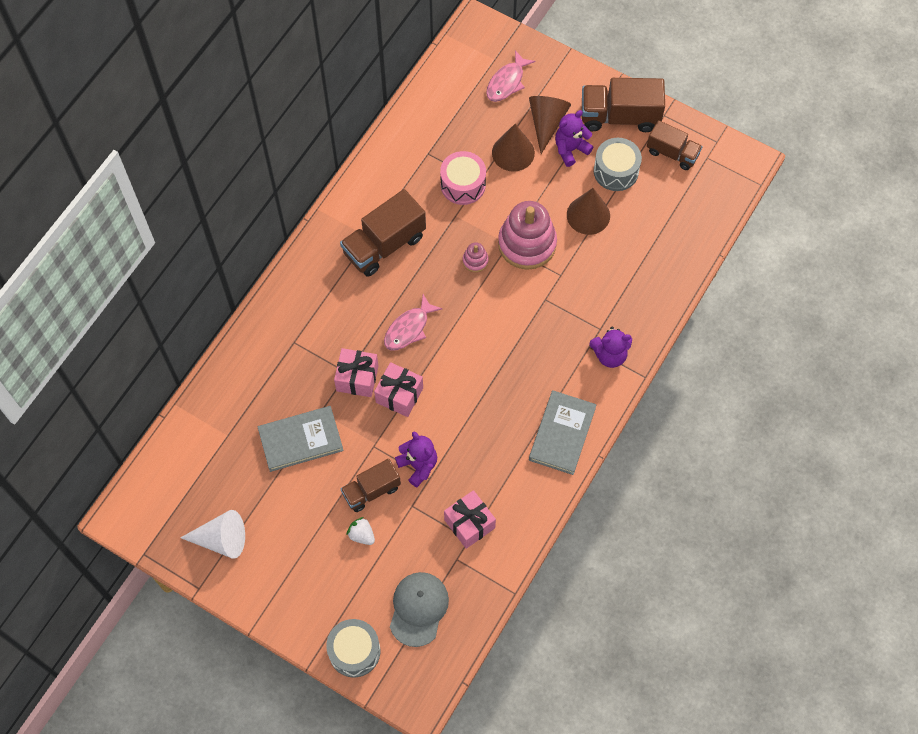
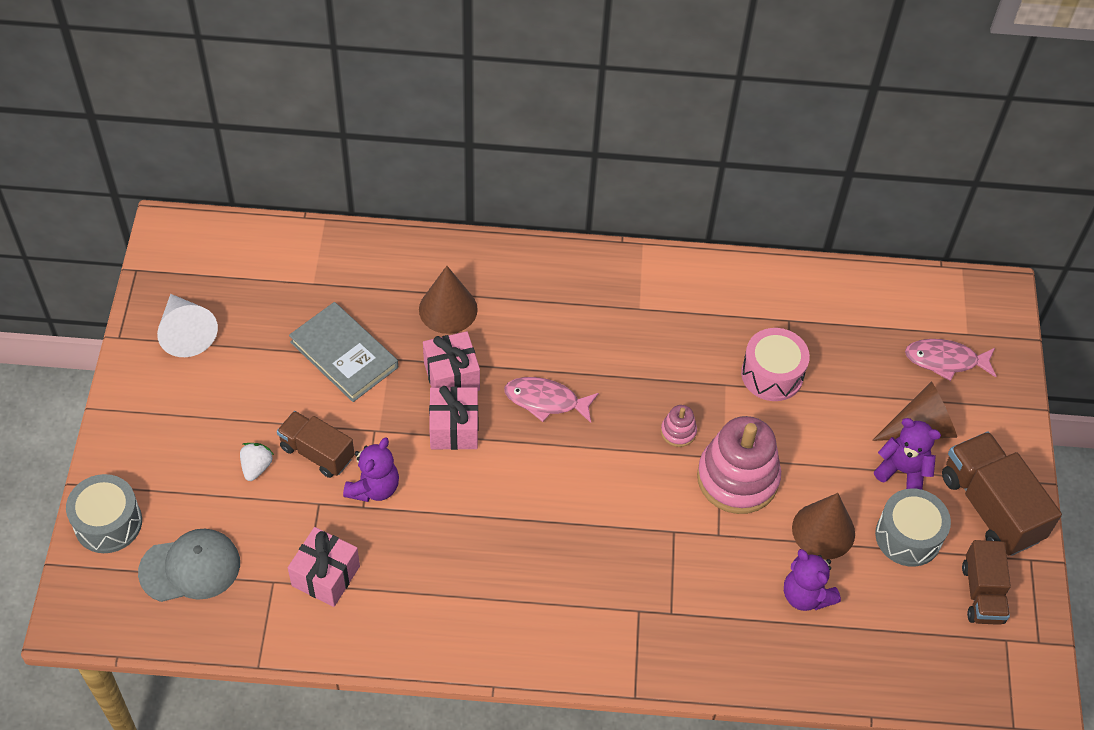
camera: 60 degrees right, 10 degrees down
brown truck [340,189,426,277] -> none
brown cone [492,124,535,172] -> brown cone moved to [419,266,478,334]
grey book [529,390,597,475] -> none
purple teddy bear [589,326,632,368] -> purple teddy bear moved to [784,549,841,611]

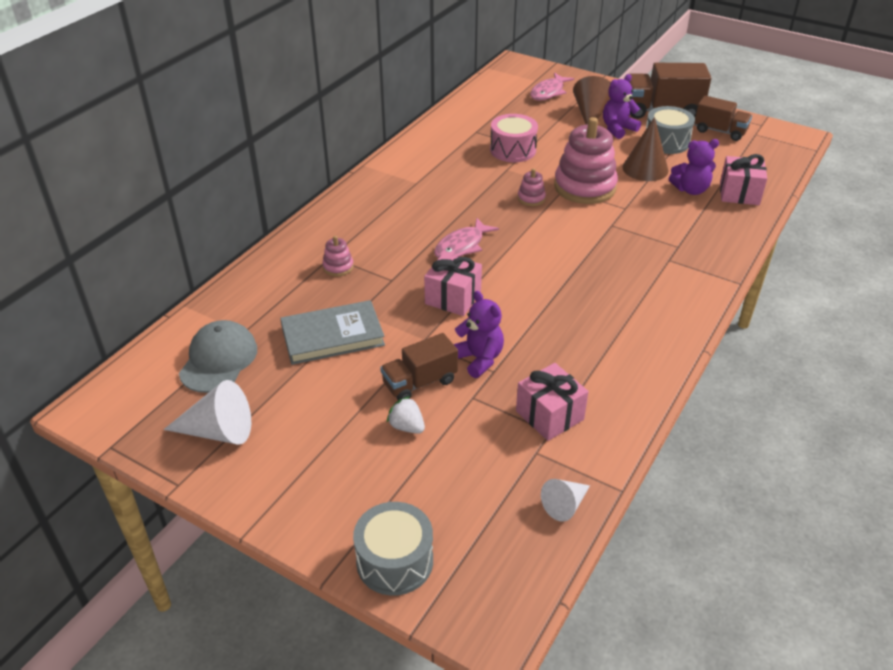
camera: 60 degrees left, 15 degrees down
grey cap [138,529,240,602] -> grey cap moved to [179,320,257,393]
brown cone [419,266,478,334] -> pink stacking toy [322,236,354,276]
pink gift [423,331,480,391] -> pink gift moved to [720,154,767,205]
none -> white cone [541,479,590,521]

